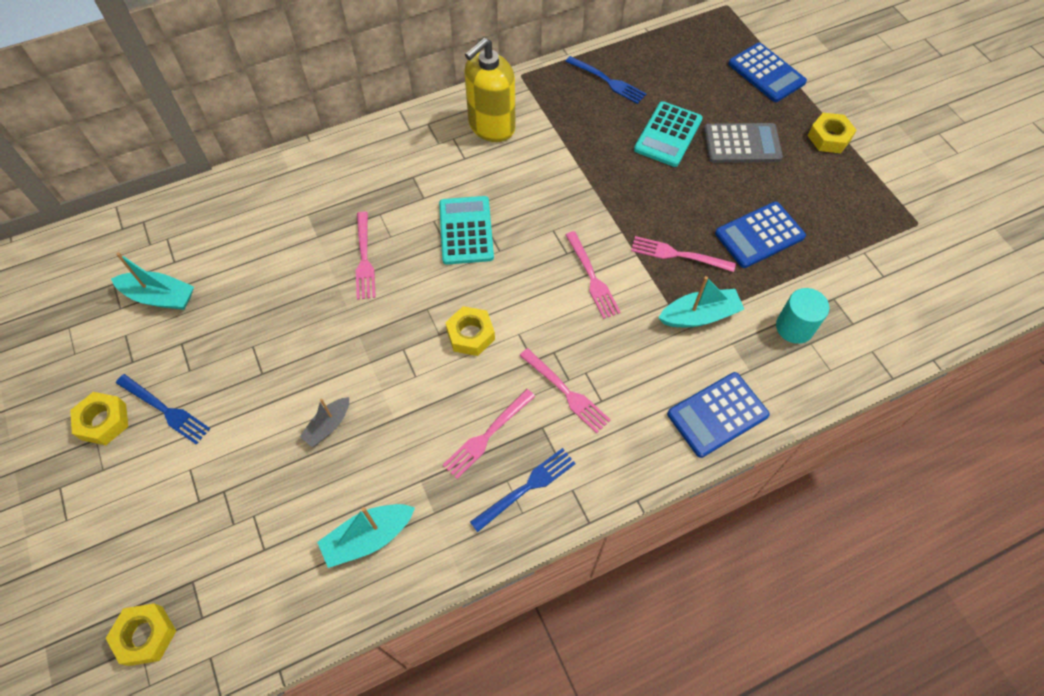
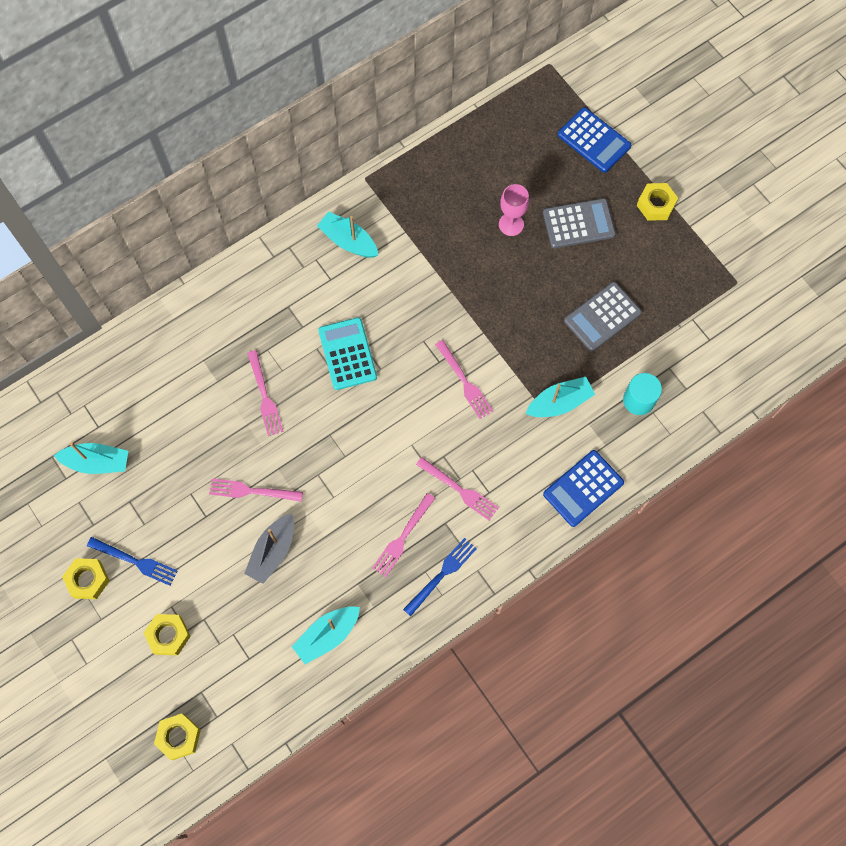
camera: 10 degrees left, 10 degrees up
grey boat [300,397,349,447] -> grey boat [244,513,294,584], size x1.51
yellow nut [445,306,495,356] -> yellow nut moved to [144,614,191,655]
yellow soap dispenser [464,38,515,142] -> turquoise boat [317,211,378,258]
blue fork [565,56,646,104] -> none
pink fork [631,236,736,272] -> pink fork moved to [209,478,303,502]
turquoise calculator [634,101,703,167] -> pink goblet [499,184,529,236]
blue calculator [715,201,806,268] -> grey calculator [564,282,642,351]

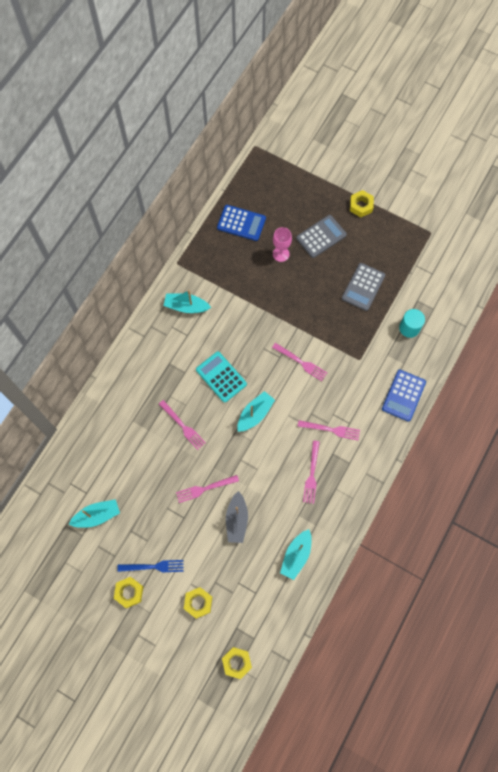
camera: 25 degrees left, 0 degrees up
blue fork [403,538,477,616] -> none
turquoise boat [526,377,595,417] -> turquoise boat moved to [237,391,275,432]
blue calculator [558,107,631,173] -> blue calculator moved to [217,205,266,241]

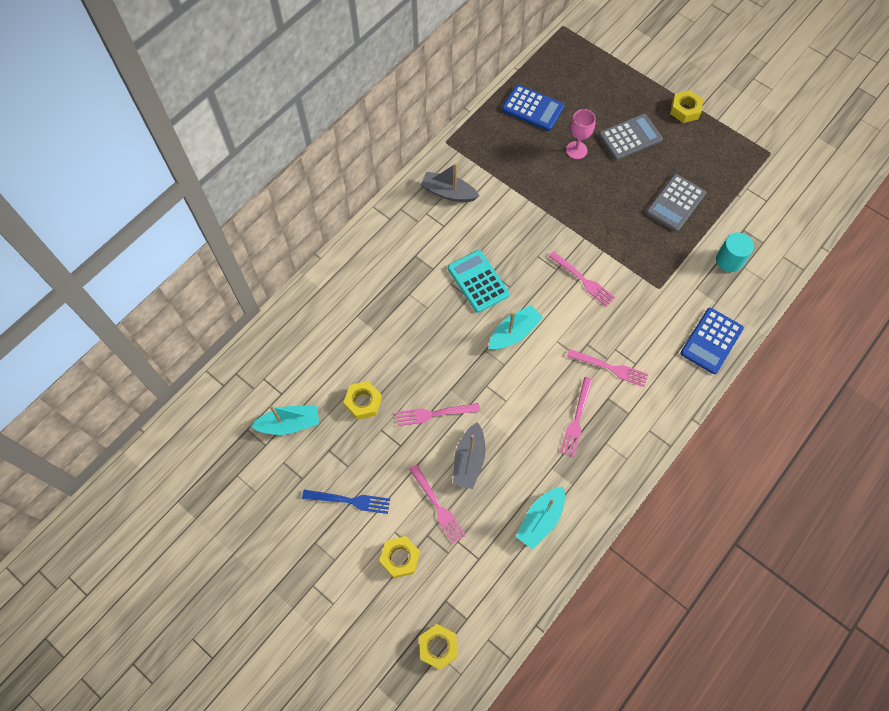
camera: 10 degrees right, 5 degrees down
yellow nut [114,577,143,608] -> yellow nut moved to [343,381,382,420]
pink fork [159,400,206,450] -> pink fork moved to [409,464,466,544]
turquoise boat [163,290,211,313] -> grey boat [421,163,479,202]

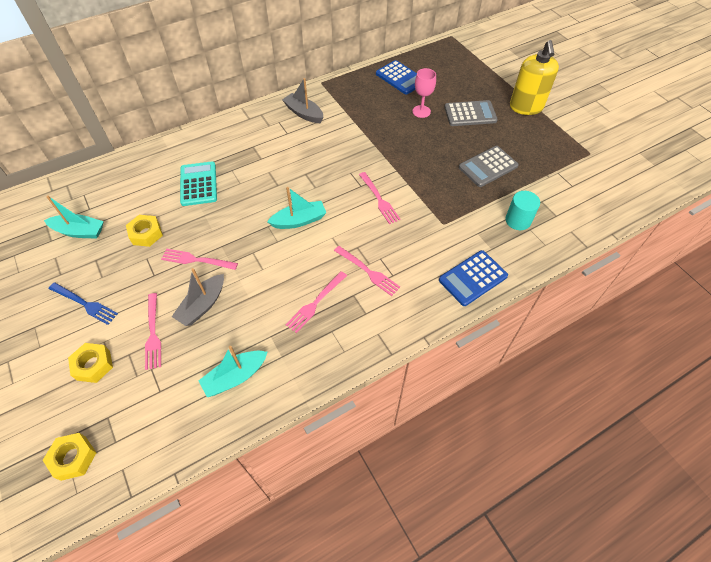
camera: 20 degrees right, 10 degrees down
turquoise calculator [448,250,510,313] -> turquoise calculator moved to [180,161,217,206]
yellow nut [670,90,703,123] -> yellow soap dispenser [510,40,559,115]

